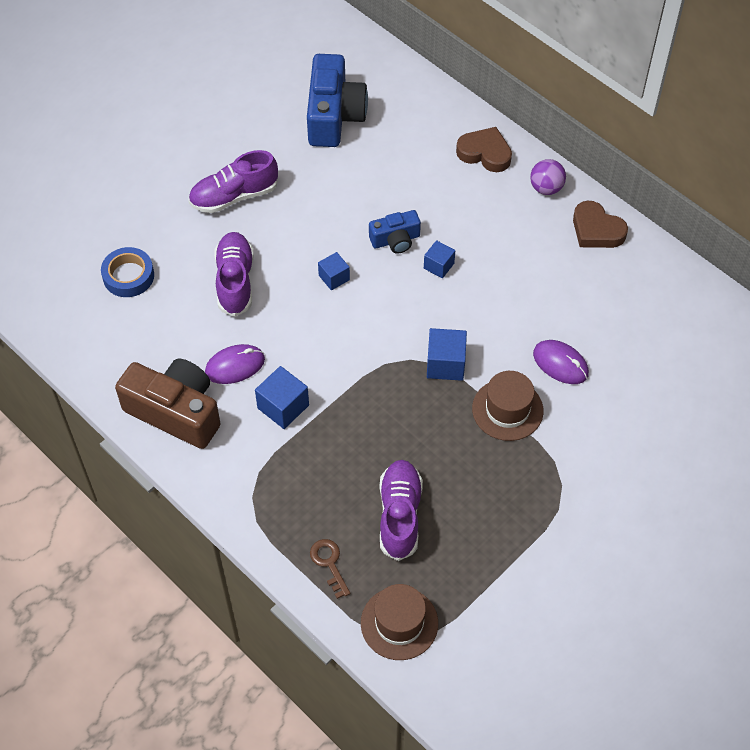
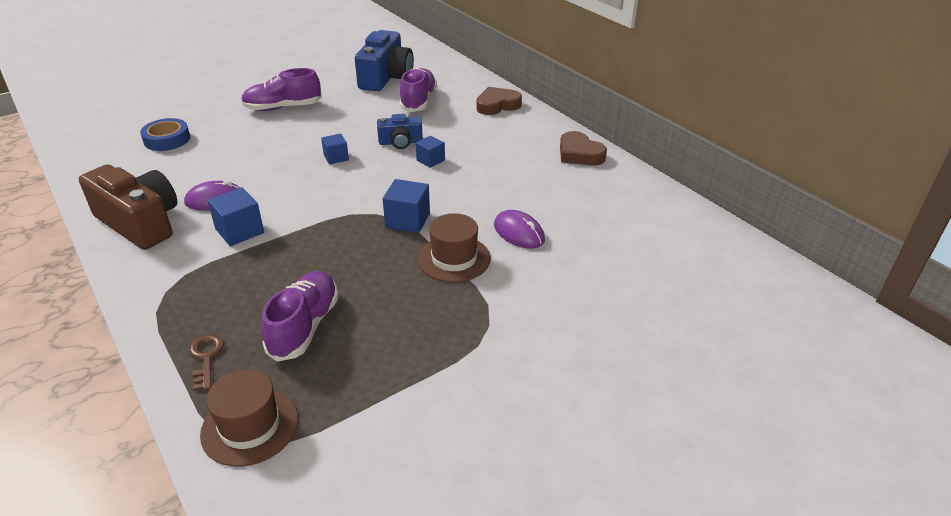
camera: 10 degrees right, 20 degrees down
purple shoe [214,232,254,317] -> purple shoe moved to [399,68,437,112]
brown heart [456,127,512,172] -> brown heart turned 60 degrees counterclockwise [476,87,522,115]
purple ball [530,159,566,195] -> none

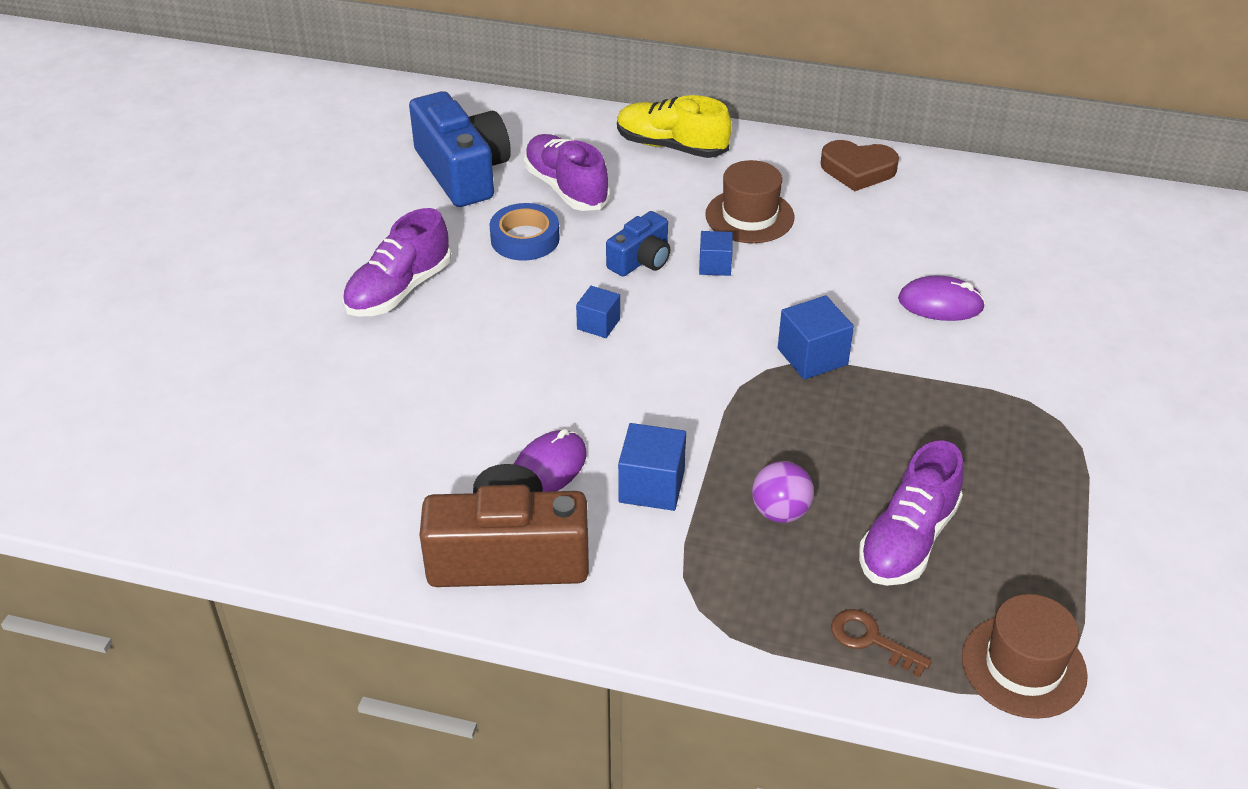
camera: 40 degrees left, 5 degrees up
blue tape [140,118,190,151] -> blue tape moved to [489,203,560,261]
purple shoe [261,271,339,361] -> purple shoe turned 120 degrees counterclockwise [859,440,964,586]
brown hat [418,213,491,282] -> brown hat moved to [705,160,794,243]
brown heart [476,87,522,115] -> yellow shoe [617,95,732,158]
none -> purple ball [752,461,814,523]

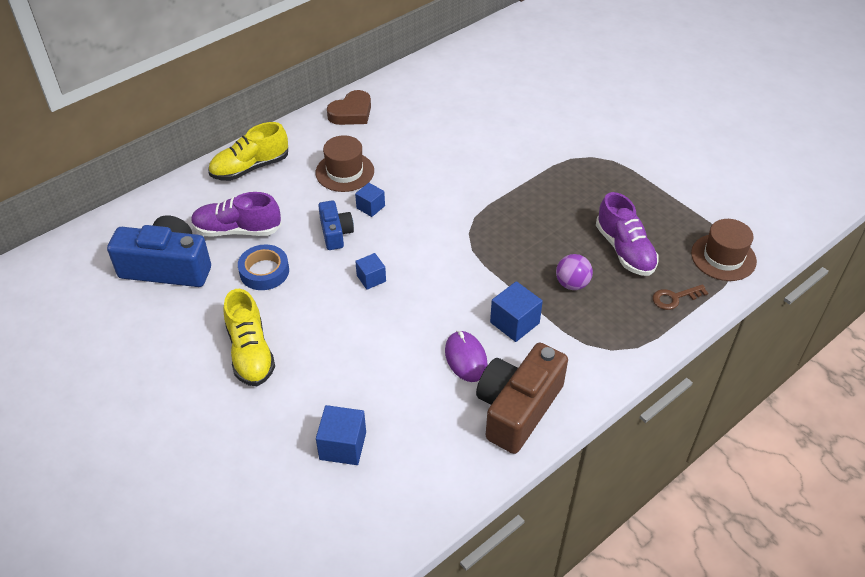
camera: 55 degrees left, 5 degrees up
purple shoe [342,208,451,317] -> yellow shoe [223,289,275,386]
blue cube [778,295,854,380] -> blue cube moved to [316,405,366,465]
purple mouse [898,275,985,321] -> none

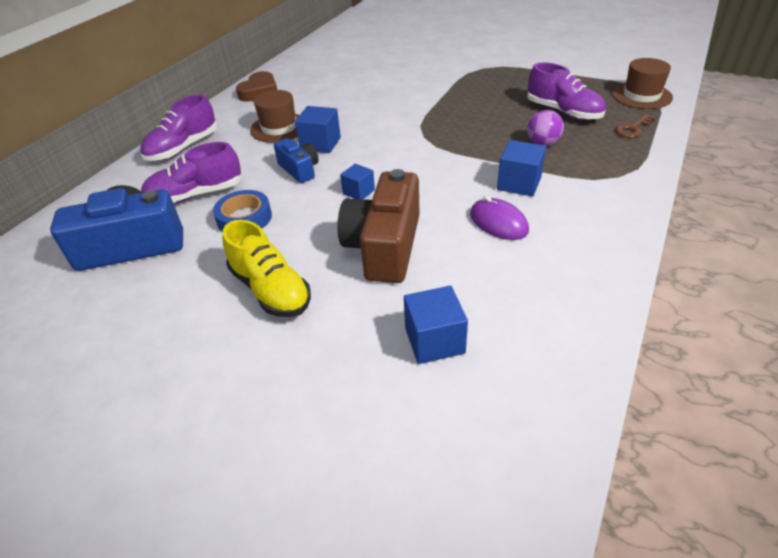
camera: 20 degrees left, 5 degrees down
yellow shoe [208,122,288,181] -> purple shoe [140,94,218,161]
blue cube [355,183,385,217] -> blue cube [295,106,341,153], size x1.54
brown camera [476,343,568,454] -> brown camera moved to [338,169,420,283]

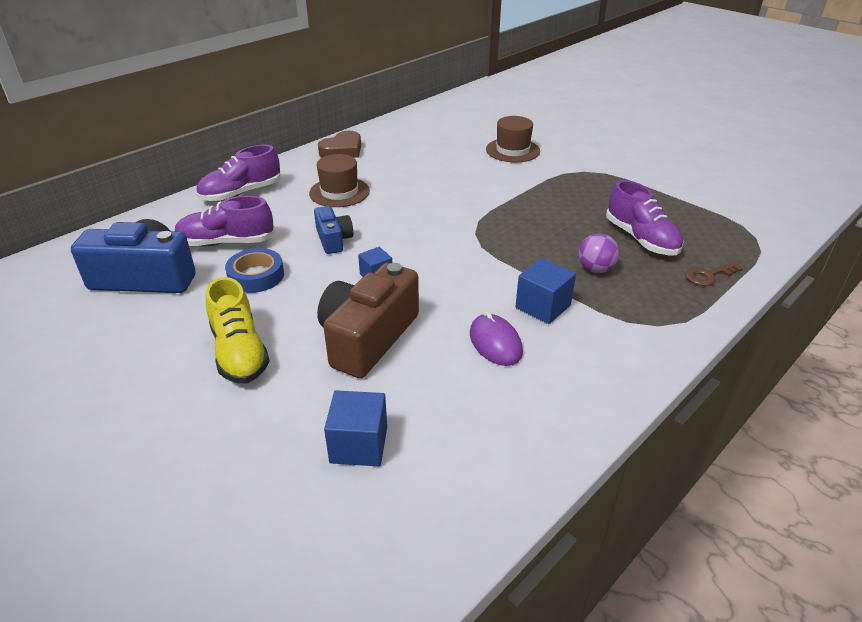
camera: 15 degrees right, 5 degrees down
blue cube [295,106,341,153] -> none
brown hat [612,58,673,109] -> brown hat moved to [486,116,540,163]

